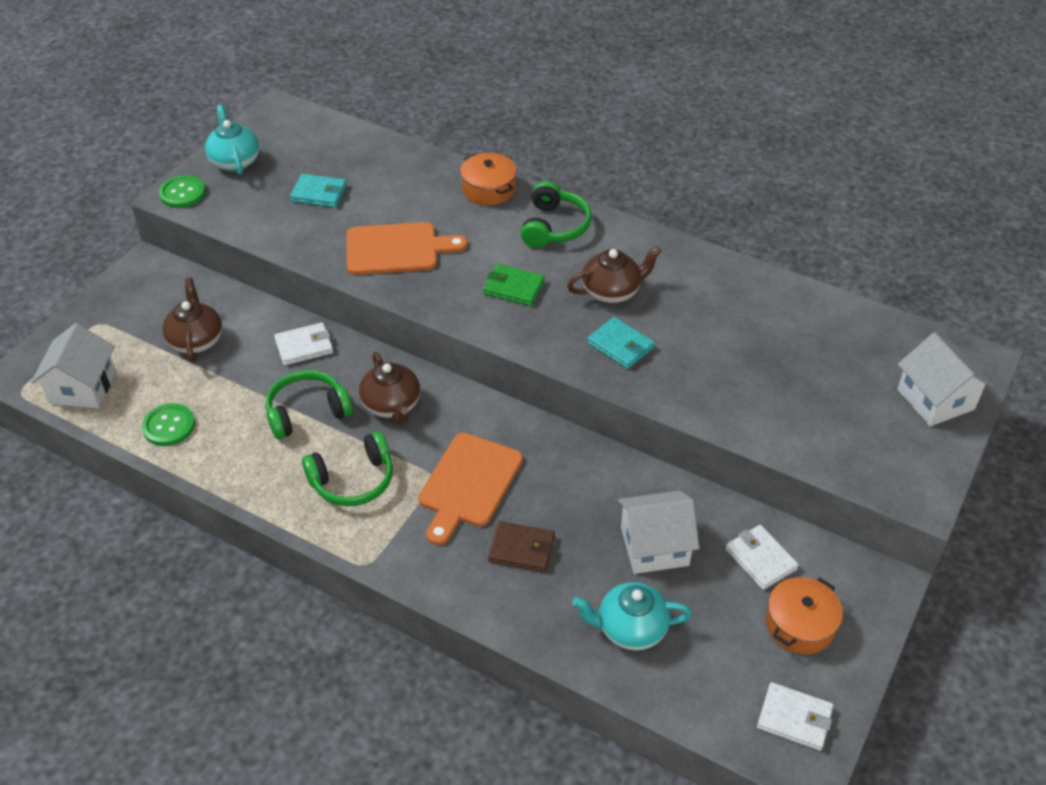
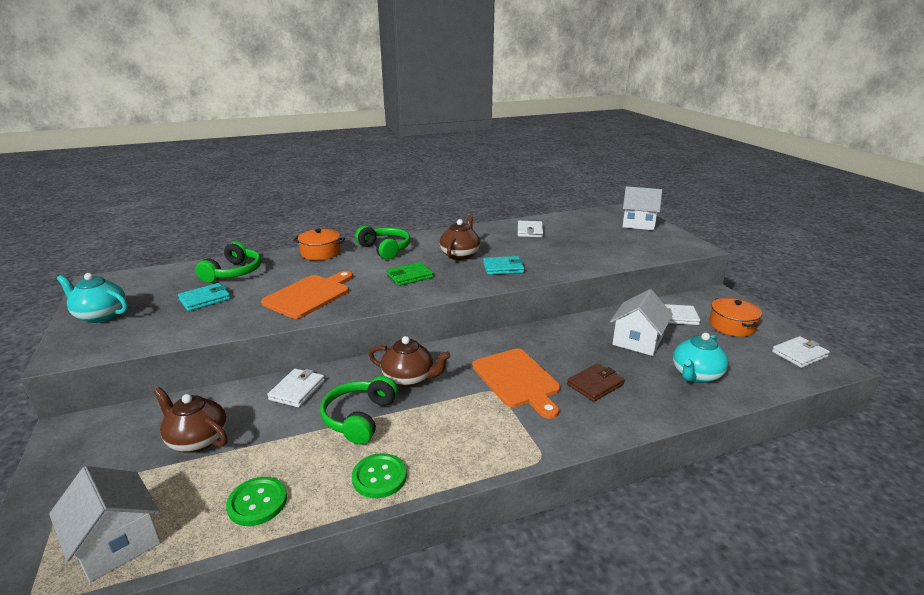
camera: 50 degrees left, 20 degrees down
green button [159,175,206,208] -> green button moved to [352,453,407,498]
green headphones [302,431,393,506] -> green headphones moved to [195,242,261,283]
none -> white wallet [518,221,543,237]

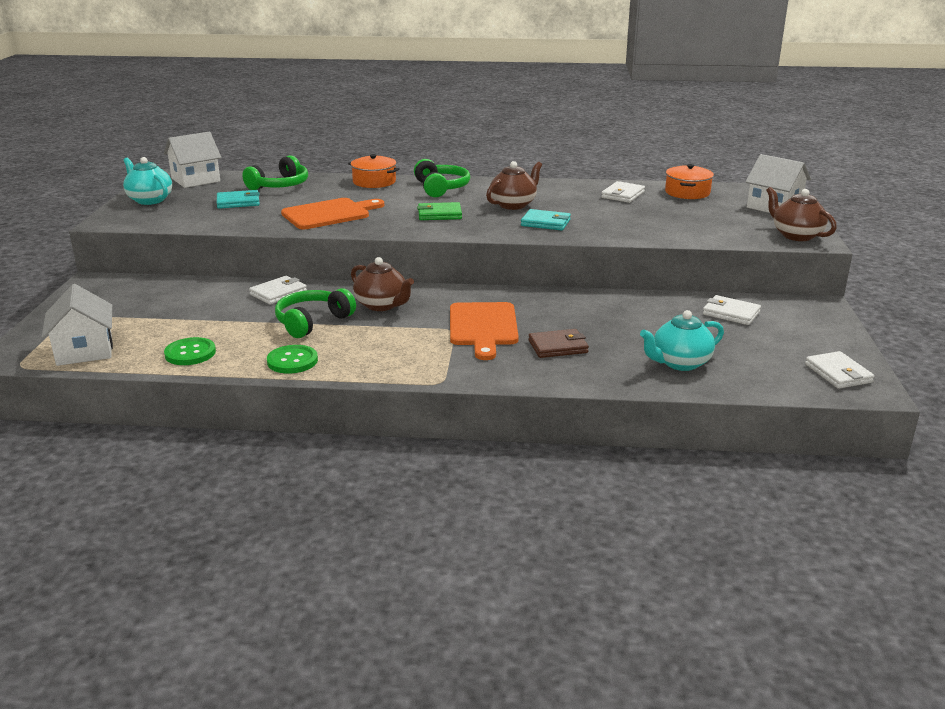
camera: 25 degrees right, 0 degrees up
brown teapot [153,387,228,453] -> brown teapot moved to [766,187,837,241]
white house [610,289,673,356] -> white house moved to [164,132,221,188]
orange pot [709,298,762,337] -> orange pot moved to [665,164,714,199]
white wallet [772,336,830,368] -> white wallet turned 75 degrees clockwise [805,351,874,389]

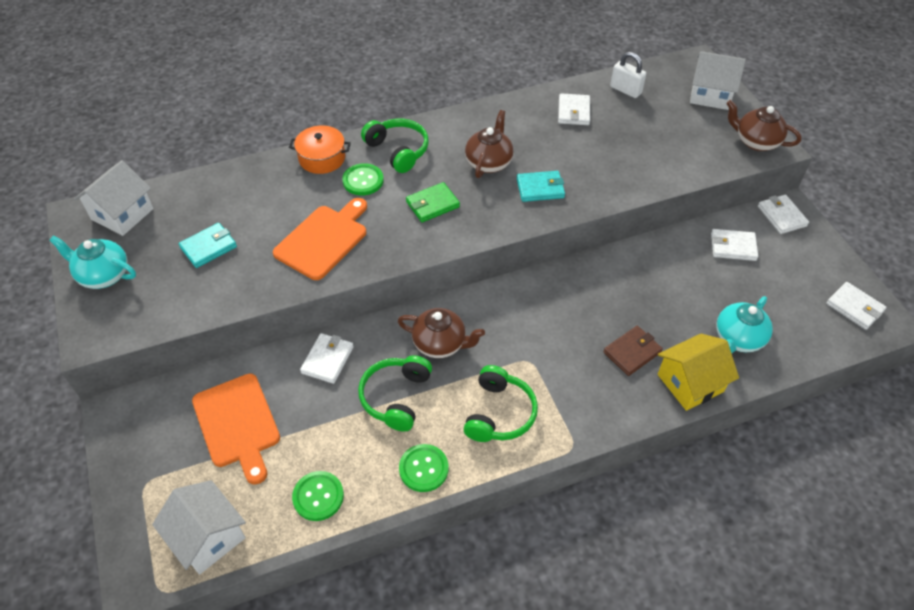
camera: 25 degrees left, 25 degrees up
green headphones [242,155,308,190] -> green headphones moved to [464,365,538,442]
orange cutting board [450,302,519,360] -> orange cutting board moved to [192,373,280,485]
orange pot [665,164,714,199] -> white padlock [610,52,646,98]
none -> green button [342,163,384,196]
none -> yellow house [658,334,739,411]
none -> white wallet [758,194,809,234]

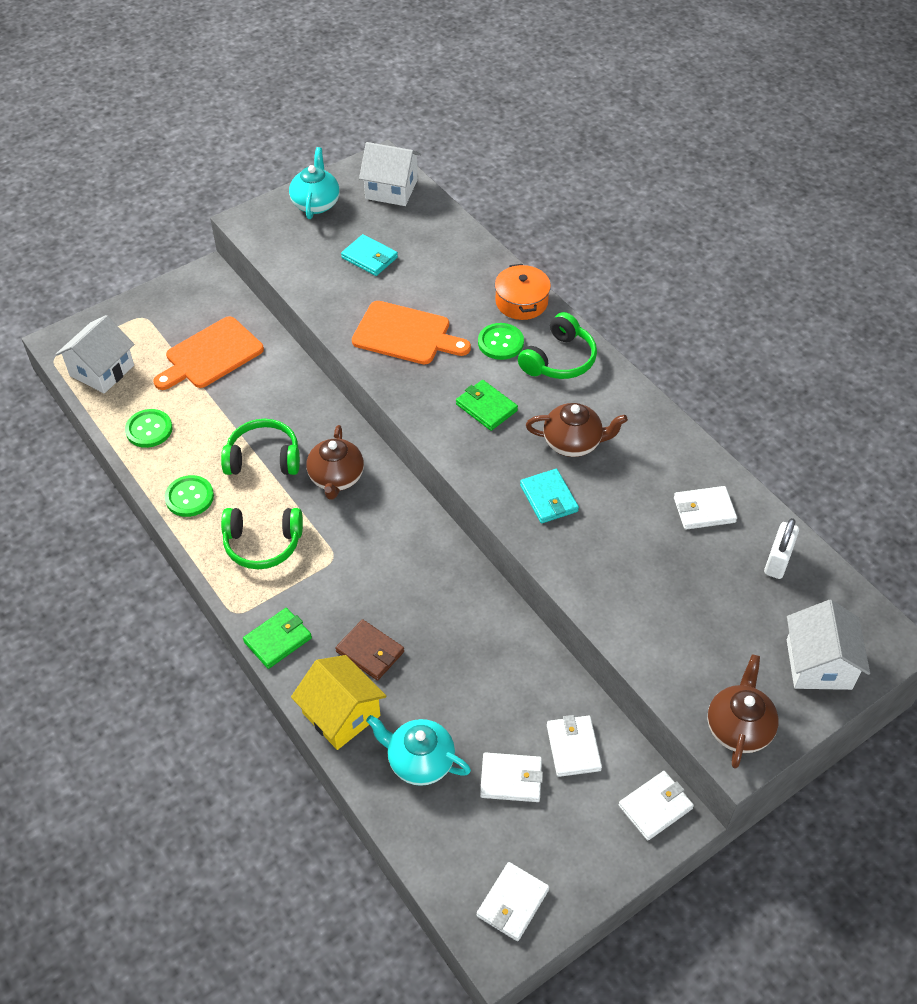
camera: 75 degrees right, 0 degrees up
white wallet [300,333,354,384] -> white wallet moved to [480,753,543,802]
none -> green wallet [243,608,312,669]

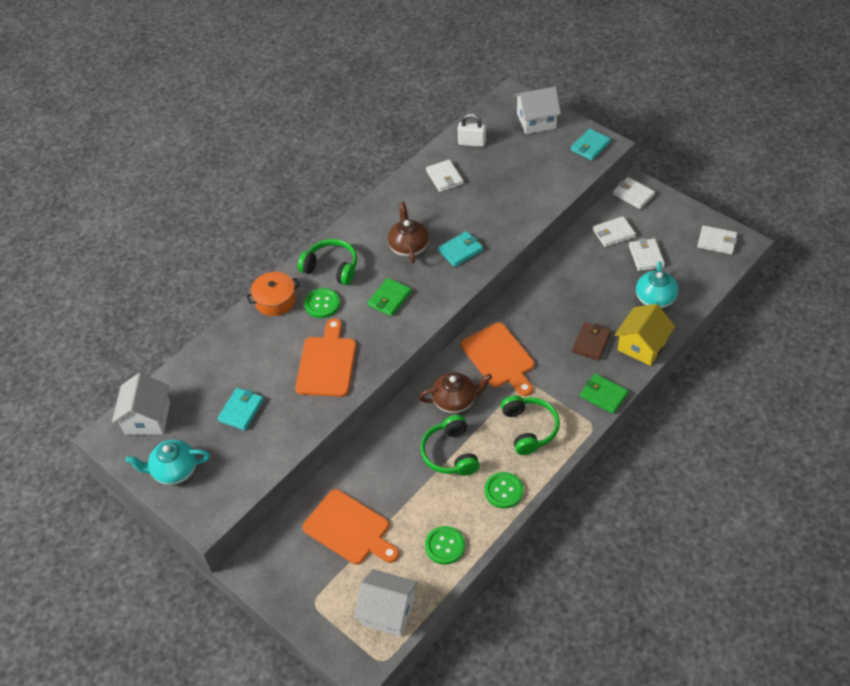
camera: 100 degrees left, 0 degrees up
brown teapot [707,654,779,769] -> turquoise wallet [571,128,611,161]
none -> orange cutting board [461,322,534,396]

